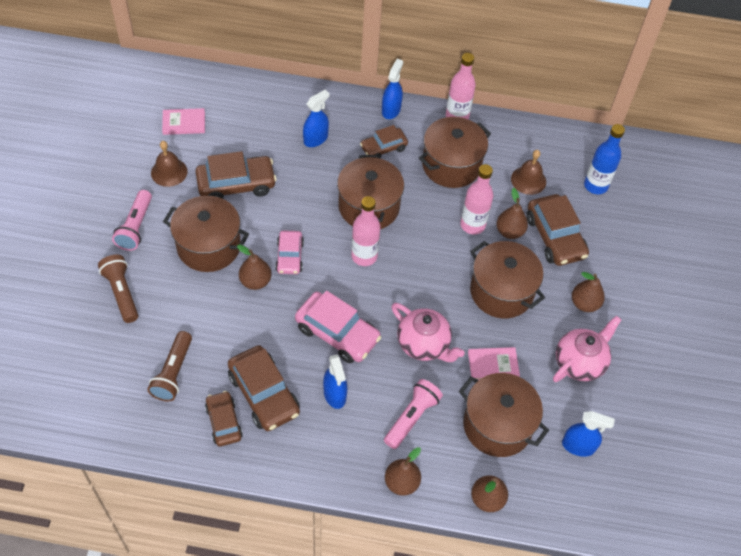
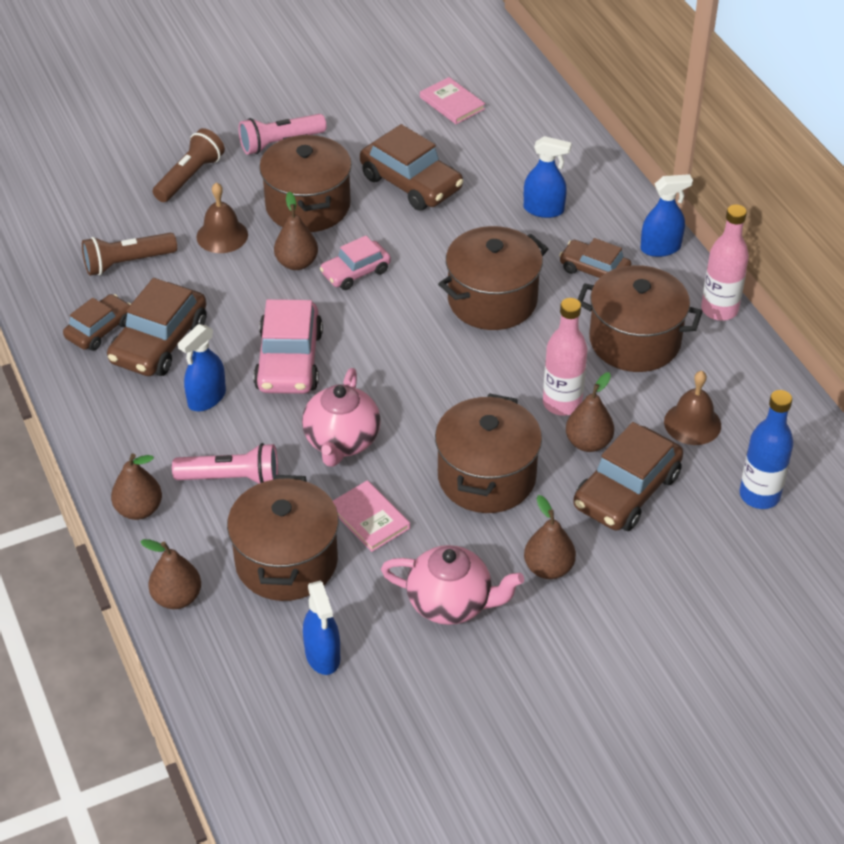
camera: 60 degrees right, 10 degrees down
brown bell [151,141,188,187] -> brown bell moved to [197,182,248,253]
pink bottle [351,196,381,266] -> none

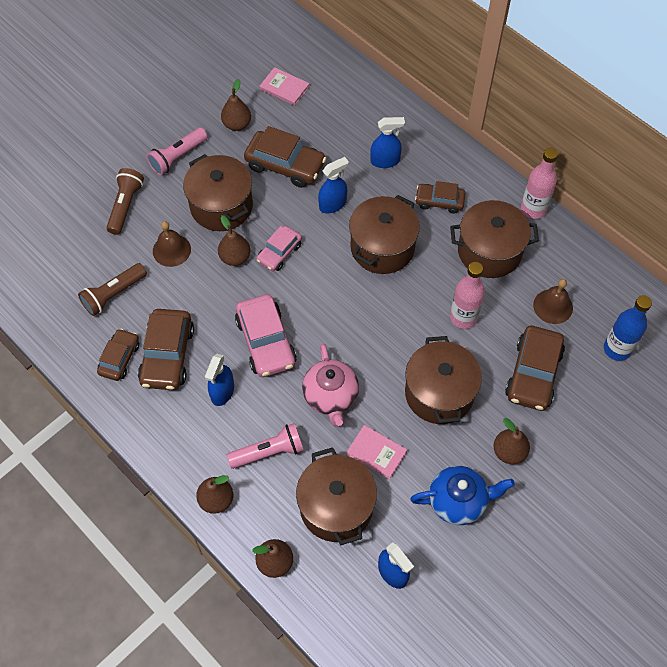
camera: 20 degrees left, 15 degrees up
pink teapot [381,545,524,625] -> blue teapot [410,466,515,525]
brown pear [566,372,614,452] -> brown pear moved to [221,79,251,131]
blue spray bottle [640,174,693,257] -> blue spray bottle moved to [318,157,349,213]

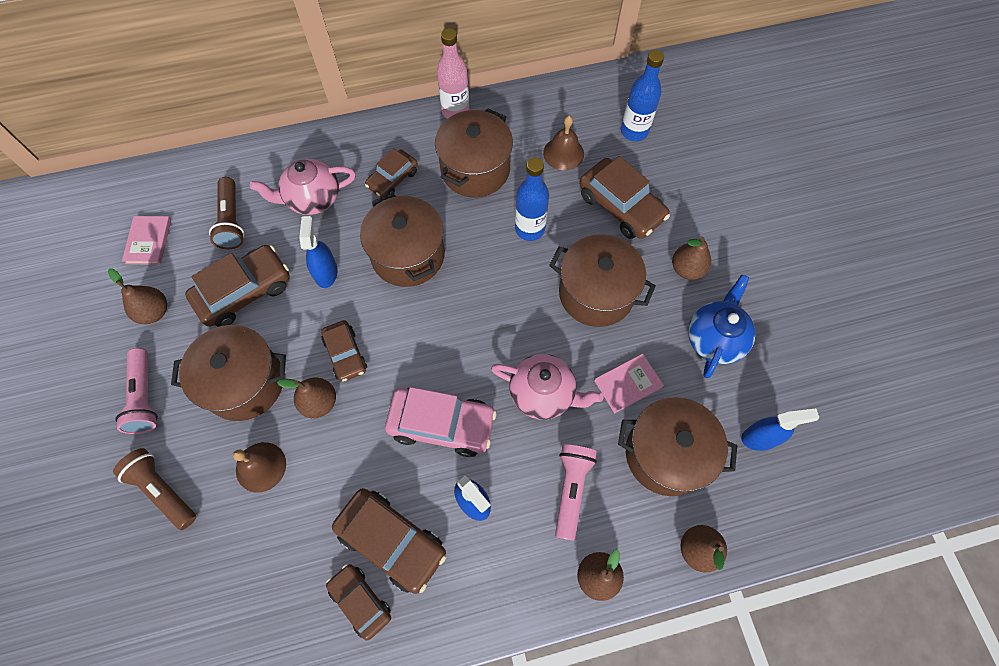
camera: 60 degrees left, 5 degrees up
brown flashlight [78,263,147,316] -> brown flashlight moved to [209,177,244,249]
pink car [256,226,302,271] -> brown car [321,320,367,382]
pink book [260,67,310,106] -> pink book turned 60 degrees counterclockwise [122,216,171,265]
blue spray bottle [370,117,405,168] -> pink teapot [250,159,356,215]
pink bottle [450,262,485,329] -> blue bottle [515,157,549,241]

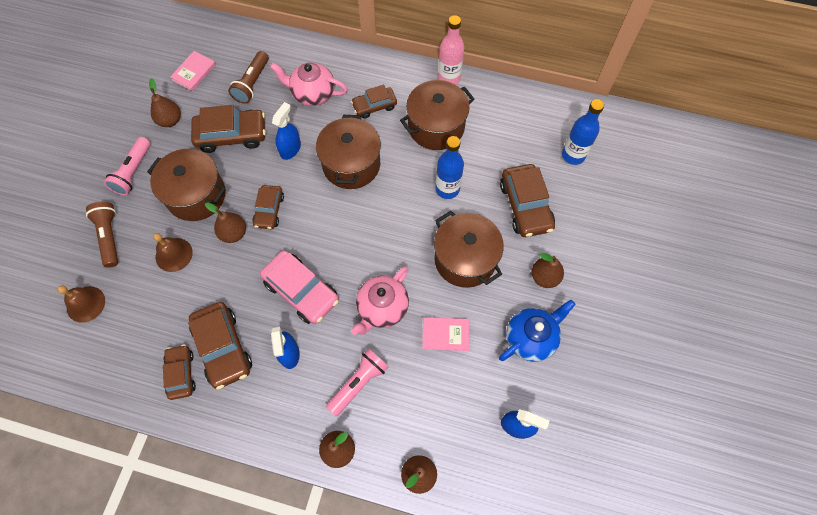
camera: 30 degrees right, 0 degrees up
pink teapot [491,354,604,420] -> pink teapot turned 75 degrees clockwise [351,266,409,335]
brown bell [543,116,584,171] -> brown bell moved to [57,285,105,323]
brown pot [618,397,737,496] -> none

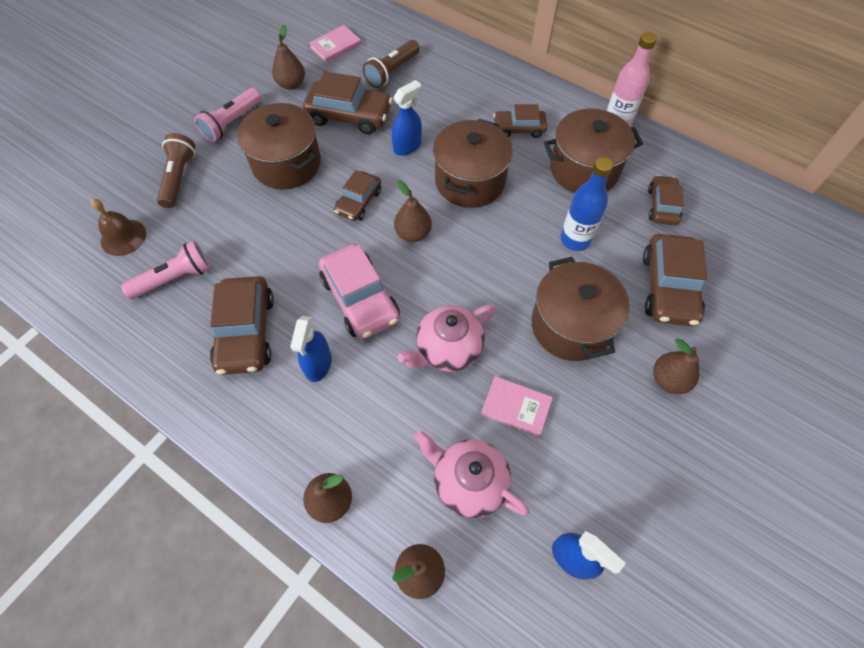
camera: 20 degrees right, 5 degrees down
brown bell [153,233,193,272] -> none
brown car [163,345,196,400] -> brown car moved to [648,175,684,225]
brown pear [205,202,246,243] -> brown pear moved to [394,180,432,242]
pink teapot [270,62,348,106] -> pink teapot moved to [414,430,529,518]
pink flashlight [326,349,389,416] -> pink flashlight moved to [121,241,211,299]
blue teapot [499,300,575,362] -> none
blue bottle [562,99,604,165] -> none

